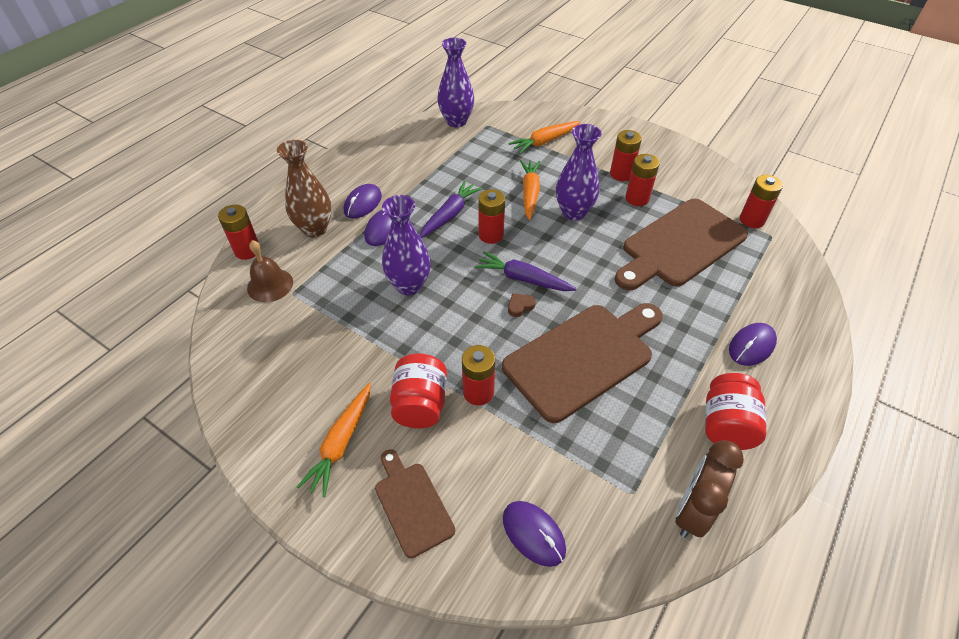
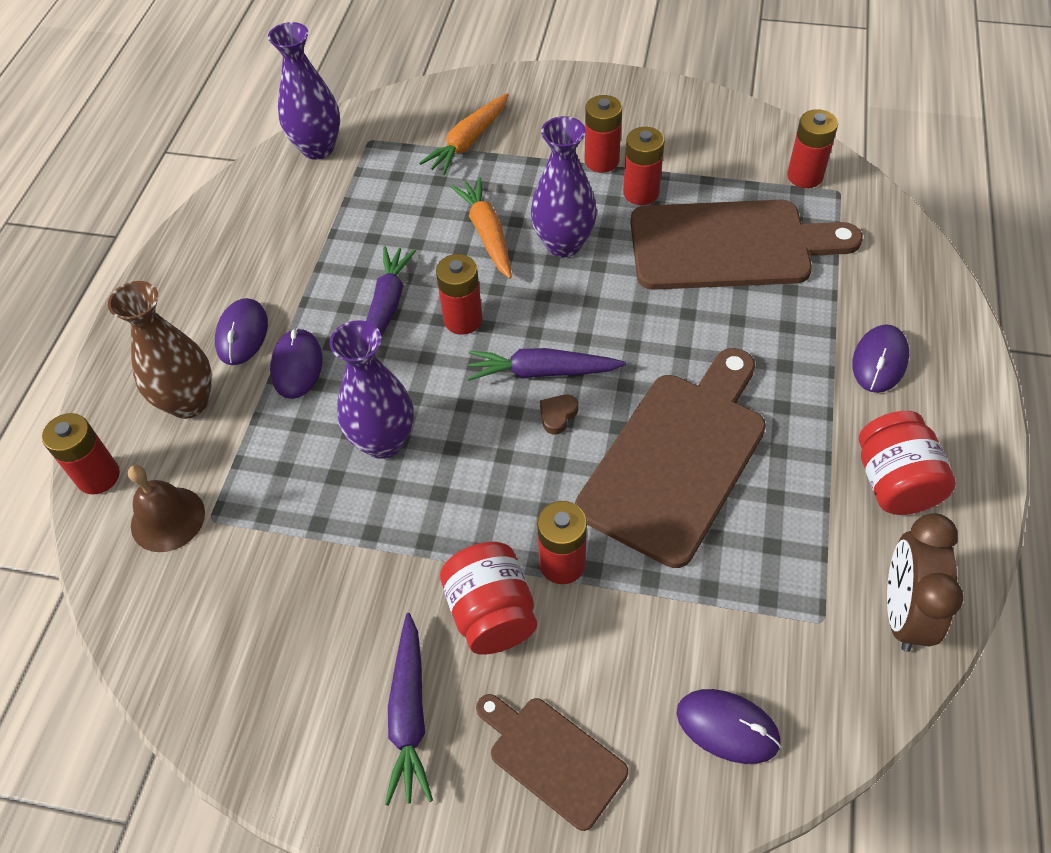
camera: 20 degrees left, 5 degrees up
orange carrot [297,383,371,497] -> purple carrot [385,613,433,806]
brown cutting board [614,199,748,290] -> brown cutting board turned 120 degrees counterclockwise [630,200,863,290]

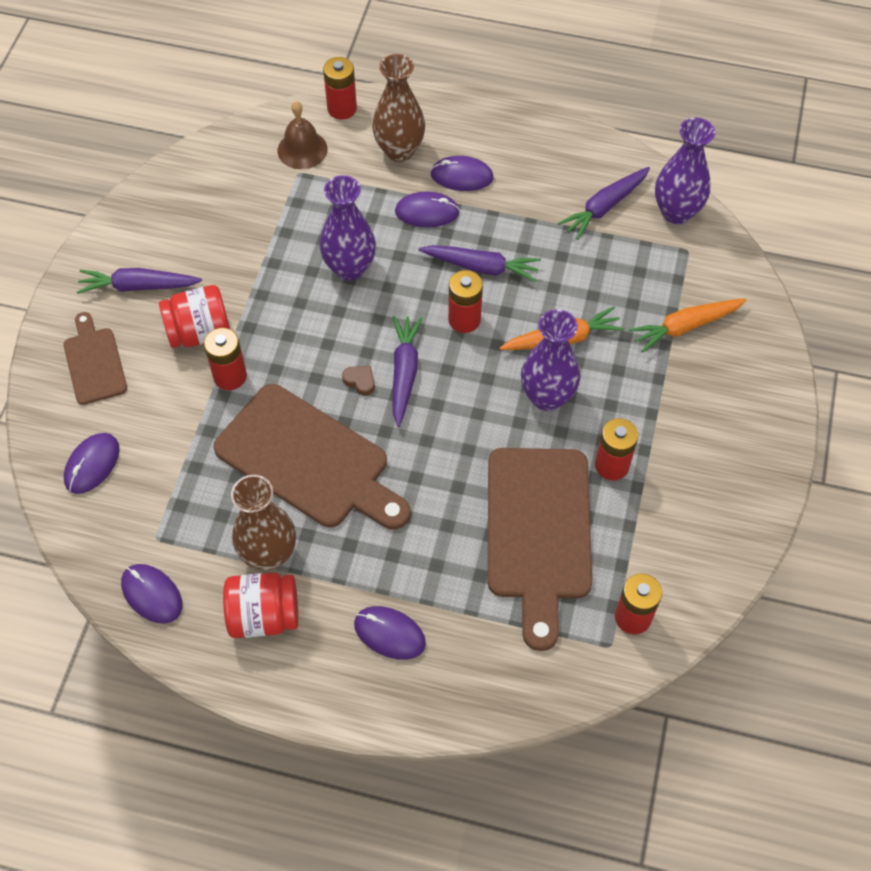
camera: 90 degrees right, 5 degrees up
orange carrot [419,93,509,175] -> orange carrot turned 60 degrees counterclockwise [629,298,747,353]
brown cutting board [476,694,628,831] -> brown cutting board turned 60 degrees counterclockwise [63,312,127,405]
red battery [585,95,622,172] -> none
brown clock [887,513,963,652] -> purple mouse [121,564,183,624]
none -> brown vase [231,475,296,570]
none -> purple carrot [558,167,650,240]

